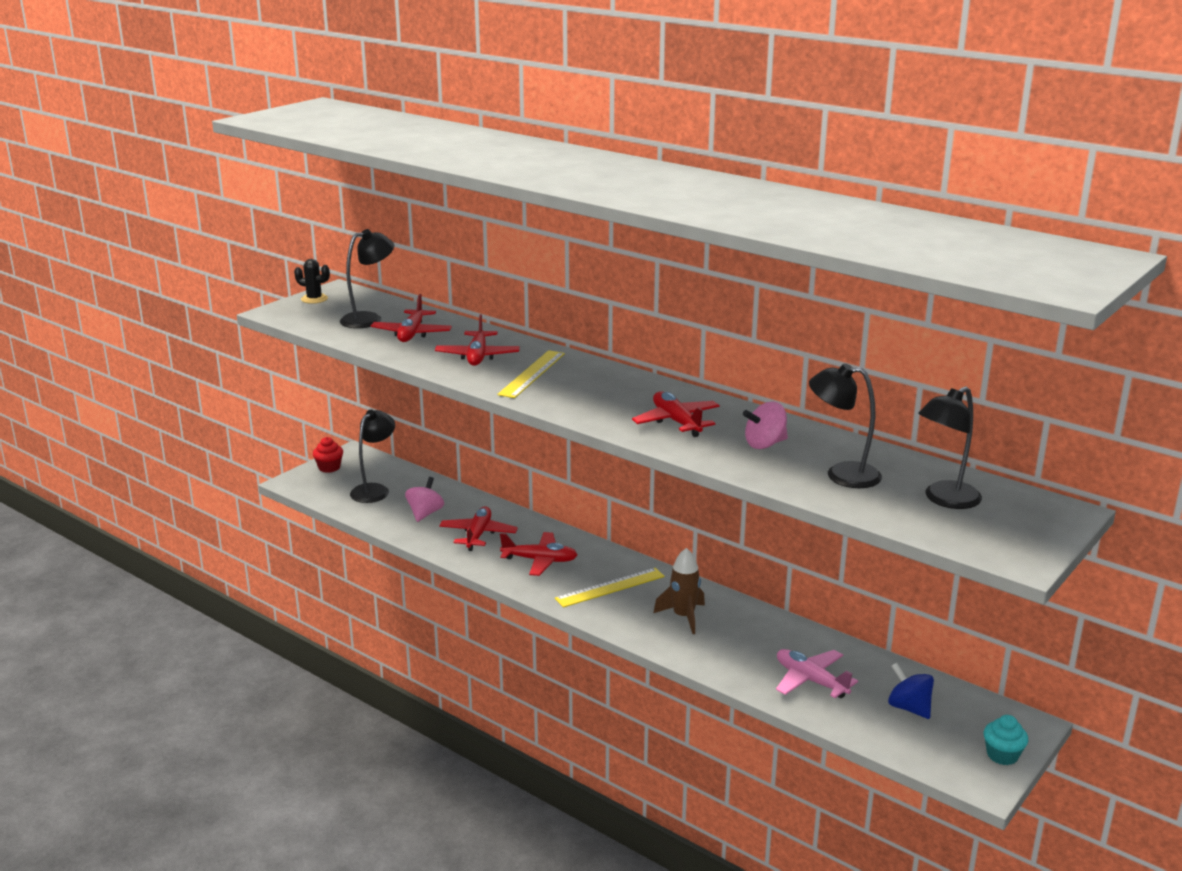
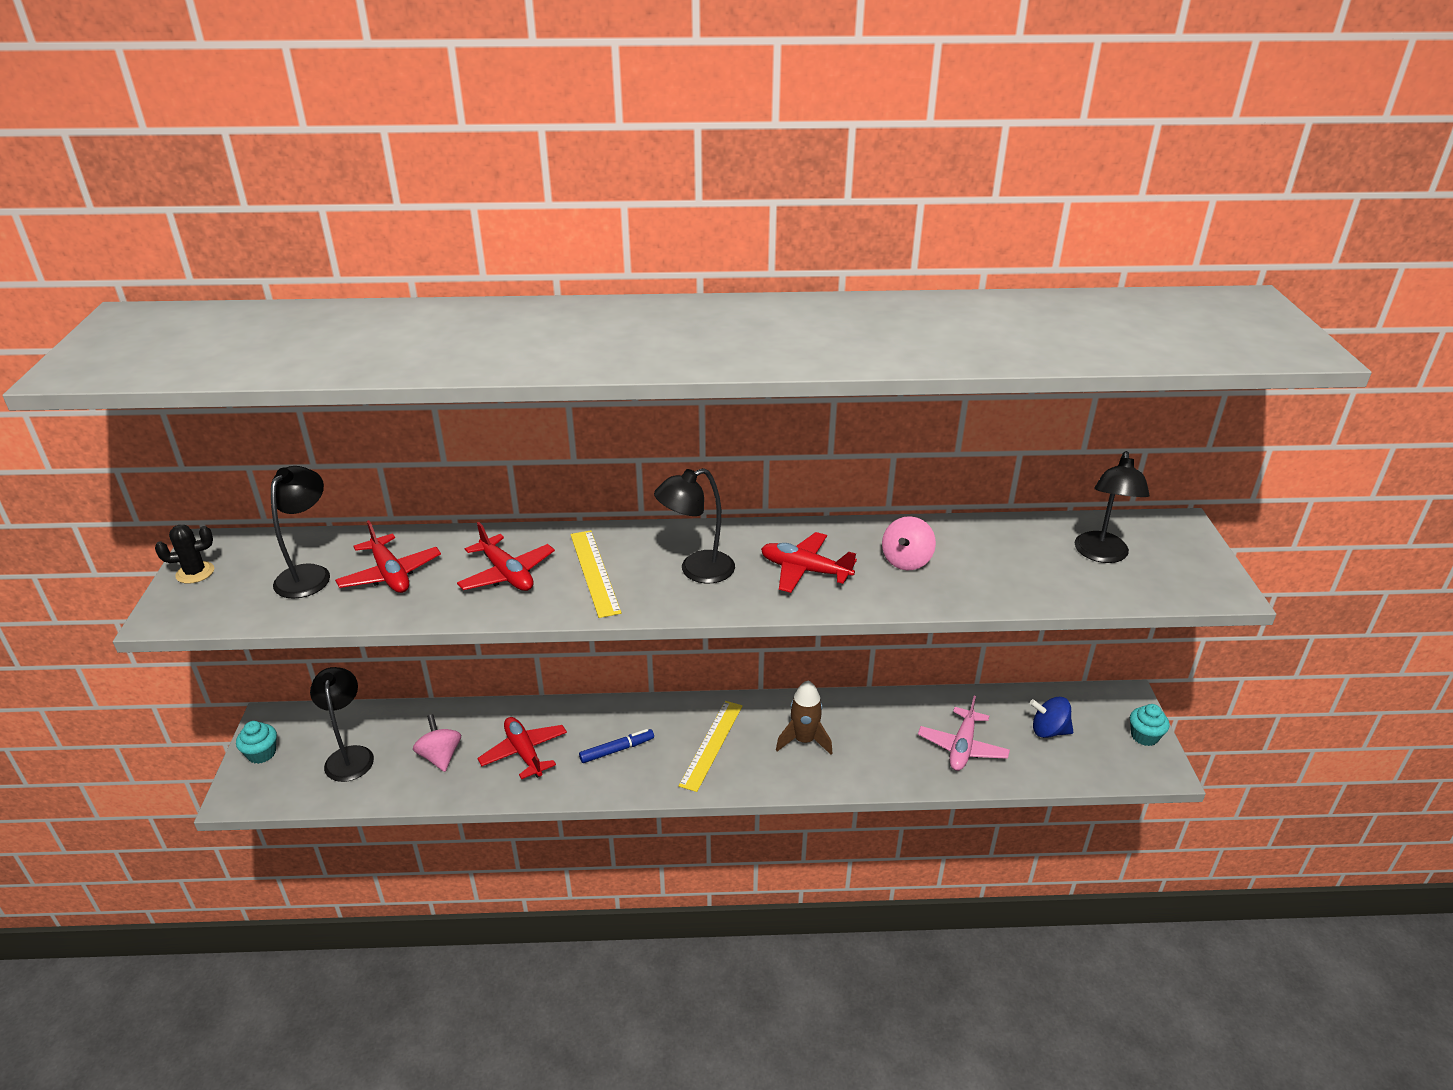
camera: 40 degrees left, 10 degrees up
red cupcake [313,437,343,473] -> turquoise cupcake [236,721,277,764]
red plane [500,532,578,576] -> blue marker [579,729,654,763]
pink plane [776,649,858,698] -> pink plane turned 75 degrees counterclockwise [918,696,1010,771]
black lamp [809,363,882,488] -> black lamp moved to [654,468,735,584]

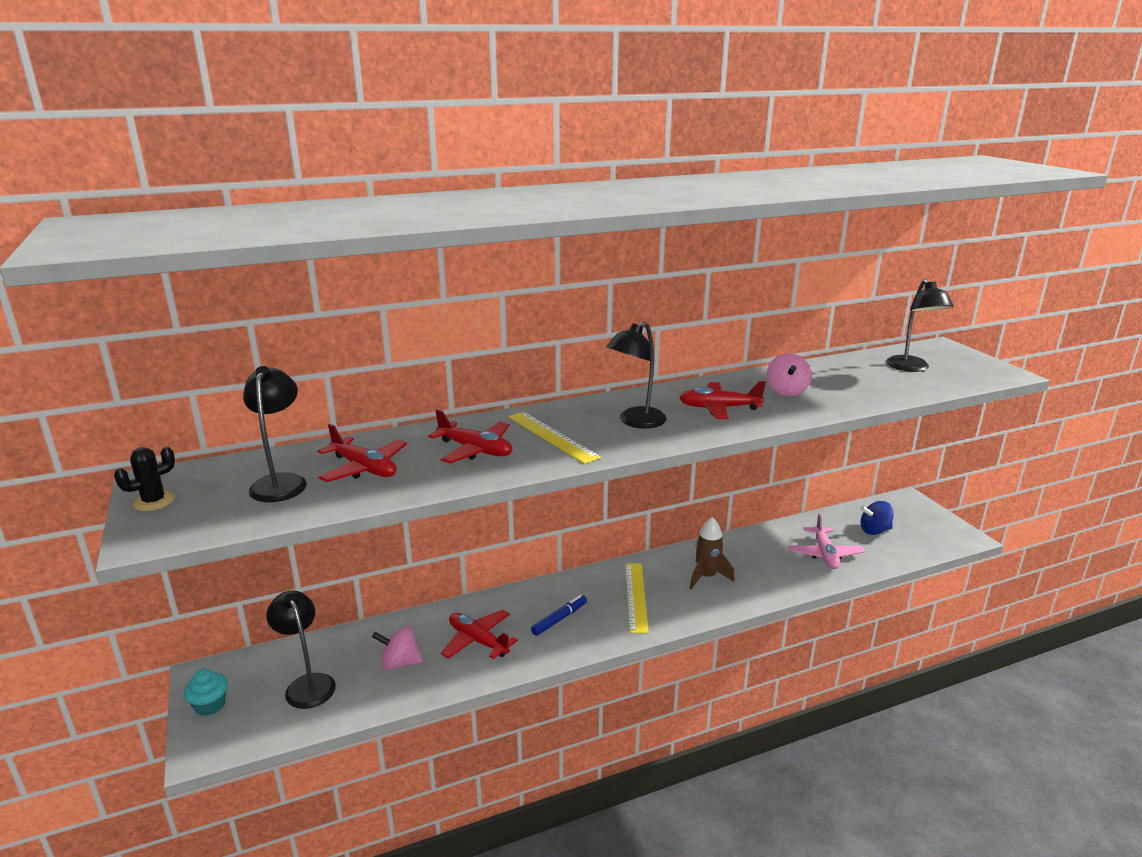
camera: 20 degrees left, 10 degrees down
pink spinning top [413,714,461,772] -> pink spinning top turned 45 degrees counterclockwise [372,626,423,670]
turquoise cupcake [1130,704,1169,746] -> none

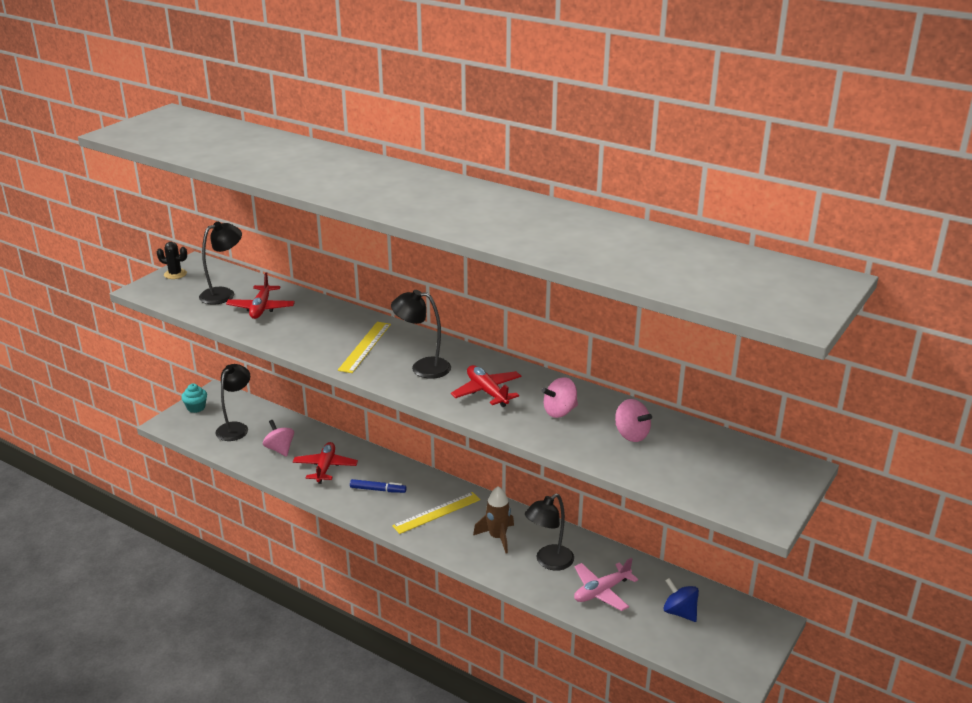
camera: 55 degrees right, 5 degrees up
red plane [428,409,512,464] -> none
black lamp [886,279,954,372] -> black lamp moved to [525,494,574,571]
none -> pink spinning top [615,399,652,442]

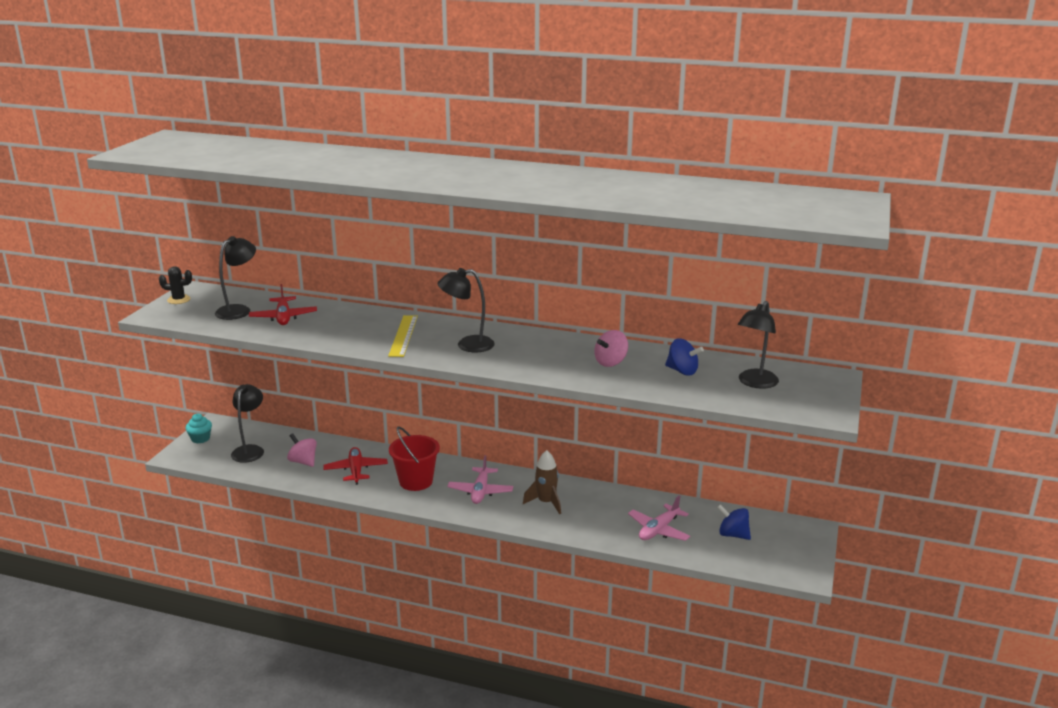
camera: 15 degrees left, 5 degrees down
blue marker [350,479,406,493] -> red bucket [389,426,440,491]
yellow ruler [392,492,480,534] -> pink plane [447,455,513,504]
red plane [451,365,522,407] -> none
black lamp [525,494,574,571] -> black lamp moved to [738,301,779,389]
pink spinning top [615,399,652,442] -> blue spinning top [665,338,704,376]

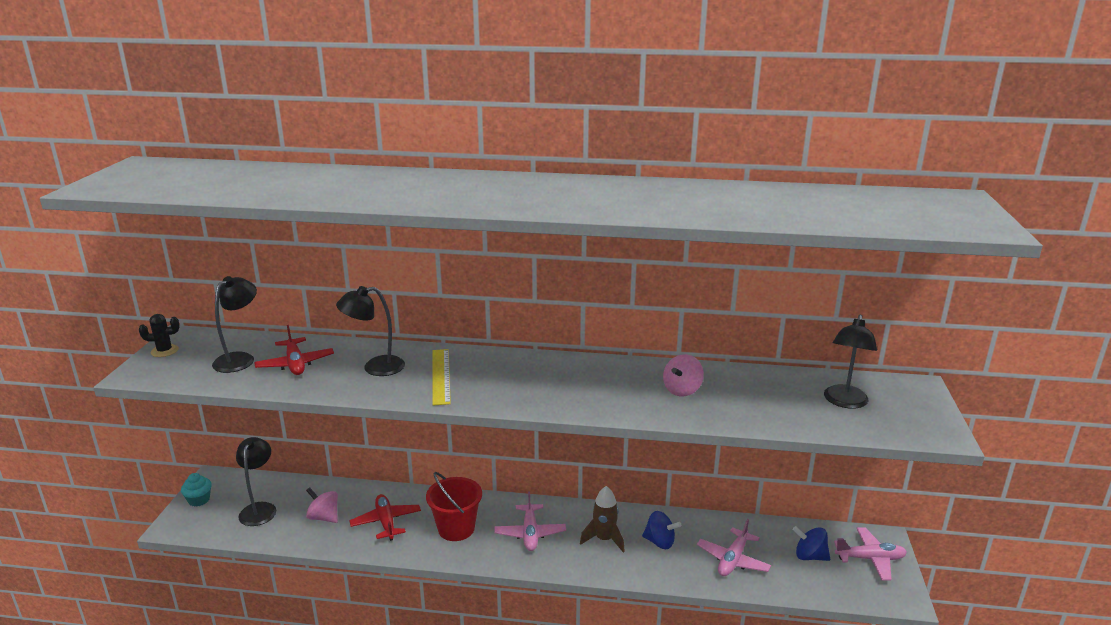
camera: 10 degrees left, 0 degrees up
black lamp [437,268,495,352] -> black lamp moved to [336,286,405,376]
blue spinning top [665,338,704,376] -> blue spinning top moved to [642,511,681,549]
none -> pink plane [834,528,907,580]

